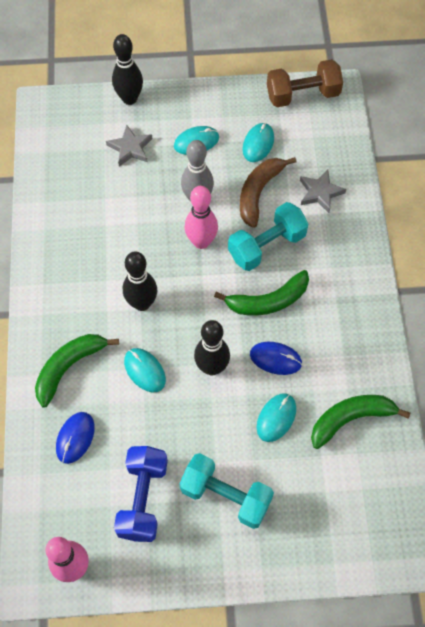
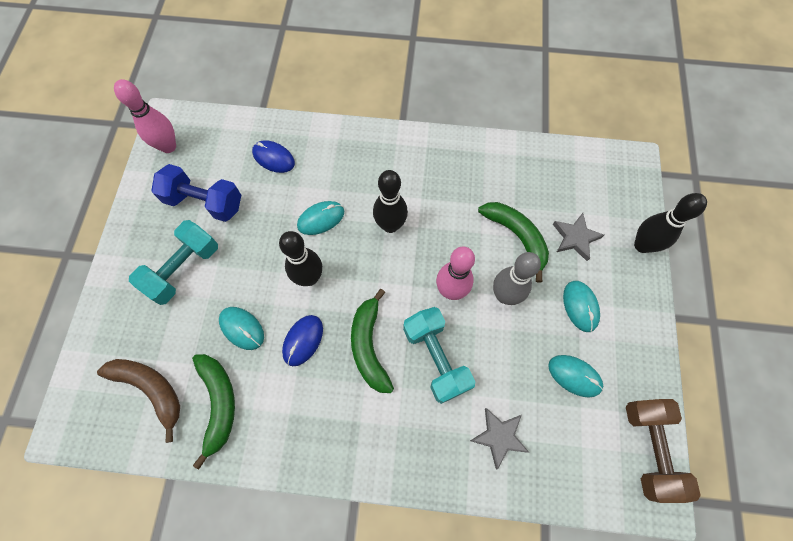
camera: 100 degrees right, 5 degrees up
green banana [35,334,119,408] -> green banana moved to [478,202,549,283]
brown banana [240,157,297,228] -> brown banana moved to [97,359,180,443]

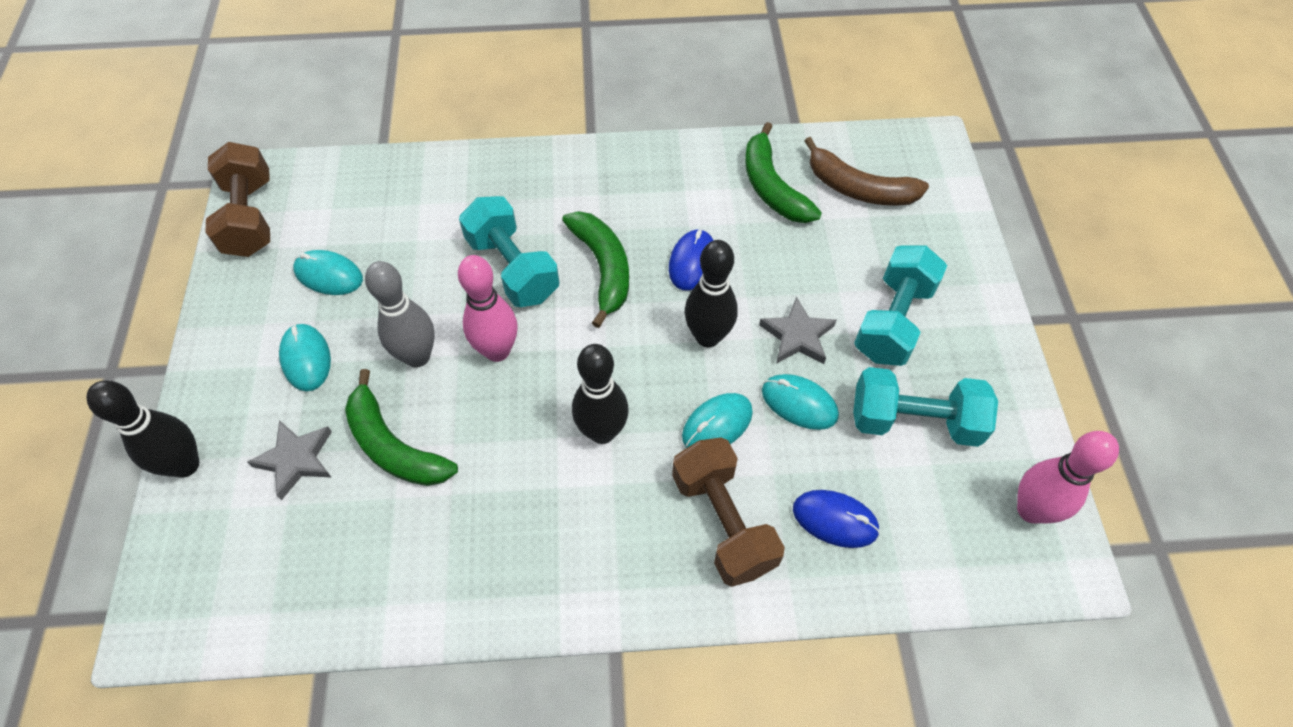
camera: 170 degrees right, 10 degrees down
blue dumbbell [151,164,241,222] -> turquoise dumbbell [853,367,998,447]
turquoise mouse [219,307,264,350] -> turquoise mouse moved to [762,374,839,430]
grey star [470,408,529,470] -> grey star moved to [759,296,836,364]
none -> brown dumbbell [672,438,785,587]

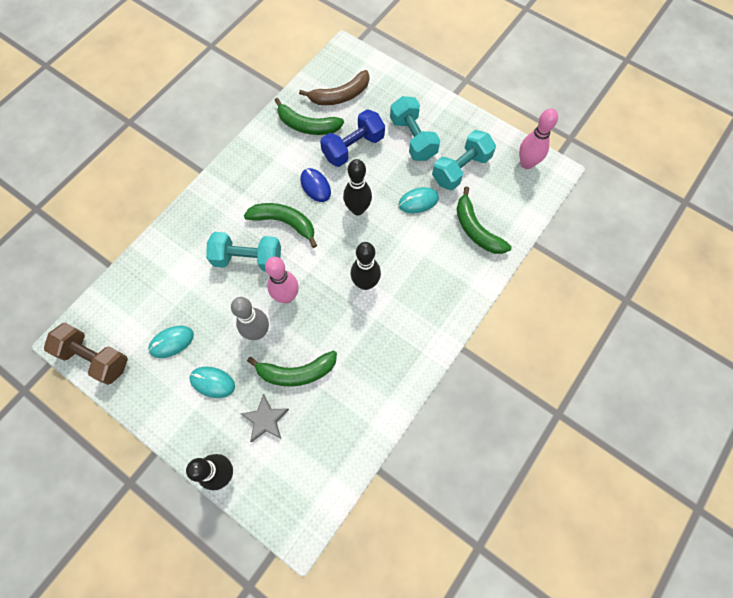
camera: 50 degrees left, 10 degrees up
brown dumbbell [672,438,785,587] -> none
turquoise mouse [682,393,753,448] -> none
grey star [759,296,836,364] -> none
blue mouse [793,490,880,548] -> green banana [456,187,512,254]
none -> blue dumbbell [320,109,385,167]

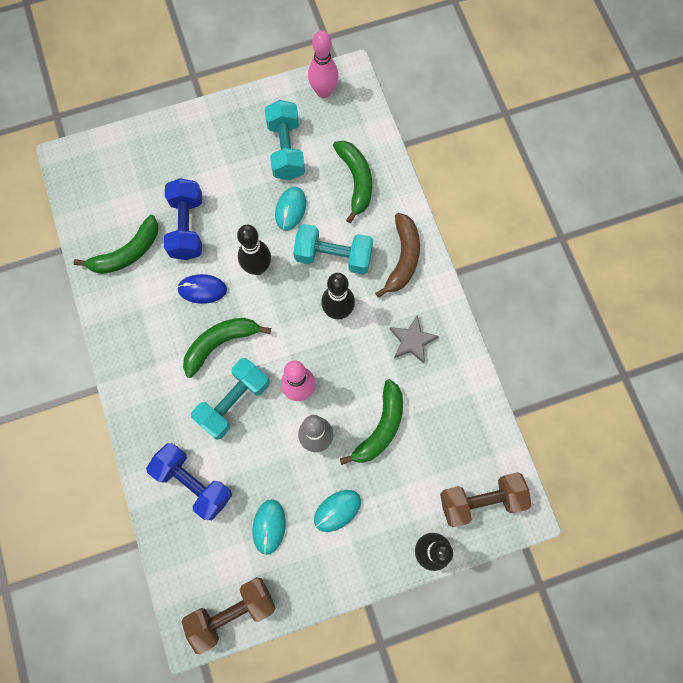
camera: 55 degrees left, 5 degrees up
grey star [241,394,289,442] -> grey star moved to [390,316,439,364]
brown banana [299,70,369,105] -> brown banana moved to [375,213,420,298]
turquoise dumbbell [390,96,440,161] -> turquoise dumbbell moved to [293,224,373,275]
green banana [456,187,512,254] -> green banana turned 105 degrees counterclockwise [333,141,372,223]
none -> blue dumbbell [146,443,232,520]
none -> brown dumbbell [440,472,531,527]

